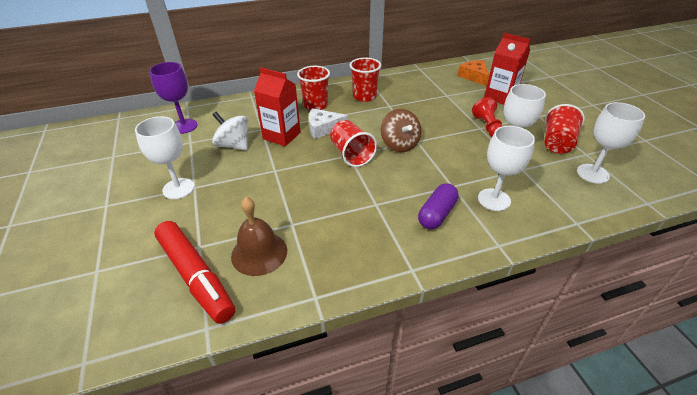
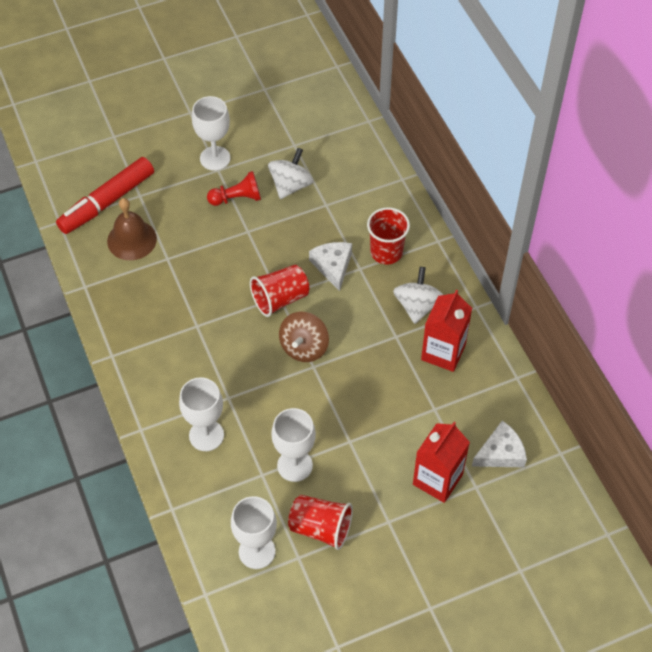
camera: 85 degrees right, 15 degrees up
purple goblet [149,62,197,134] -> none
red carton [254,68,301,146] -> red carton moved to [421,290,472,372]
red cup [350,58,381,102] -> white spinning top [393,267,443,324]
brown spinning top [381,109,422,152] -> brown spinning top turned 45 degrees counterclockwise [279,312,329,362]
purple capsule [418,183,459,229] -> none
orange cheese [457,60,489,86] -> white cheese [472,421,527,467]
red pawn [472,97,502,137] -> red pawn moved to [207,171,261,206]

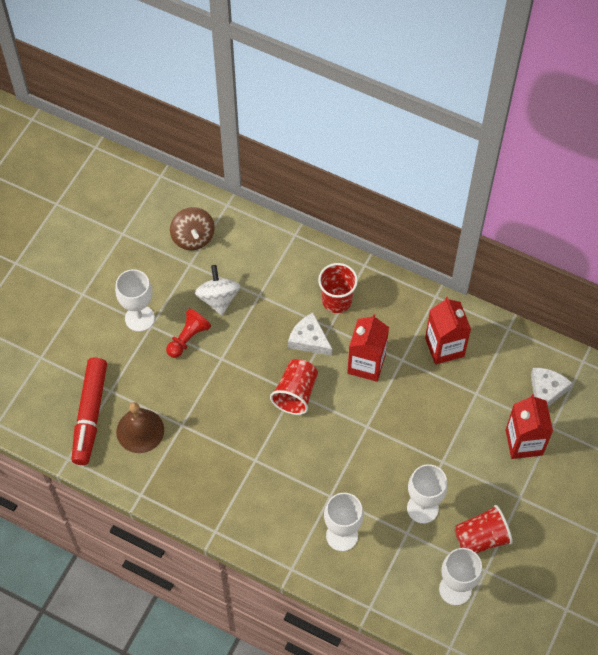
camera: 40 degrees left, 5 degrees up
brown spinning top [279,312,329,362] -> brown spinning top moved to [170,207,215,250]
white spinning top [393,267,443,324] -> none
none -> red carton [347,314,389,382]

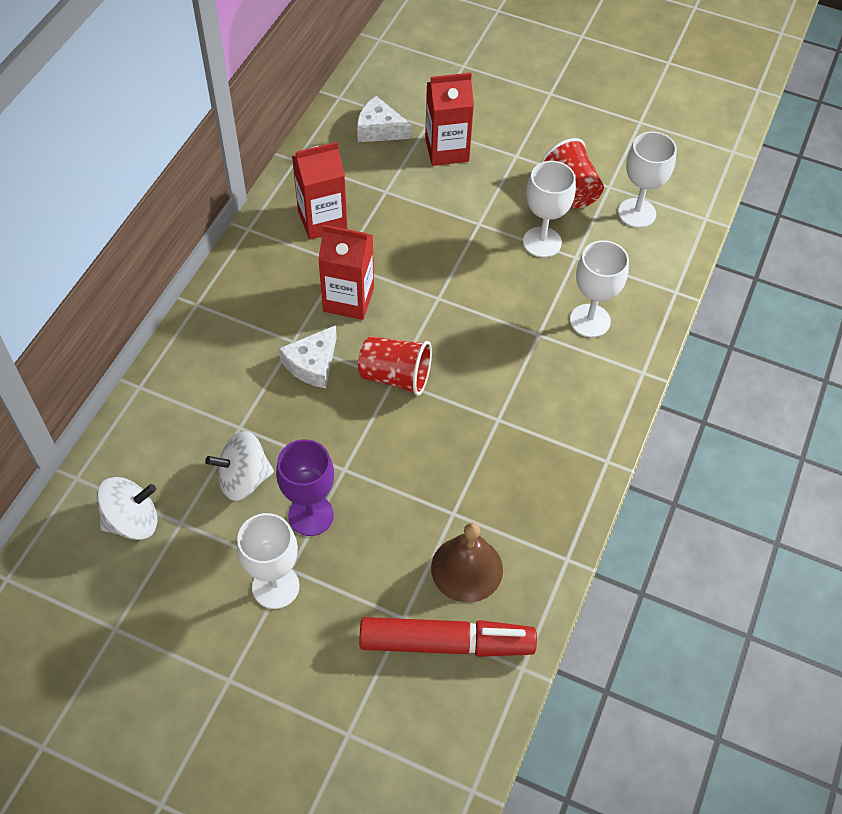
camera: 95 degrees left, 5 degrees down
red pawn [166,309,211,358] -> purple goblet [276,439,334,536]
brown spinning top [170,207,215,250] -> white spinning top [97,477,158,540]
red cup [318,263,358,313] -> none

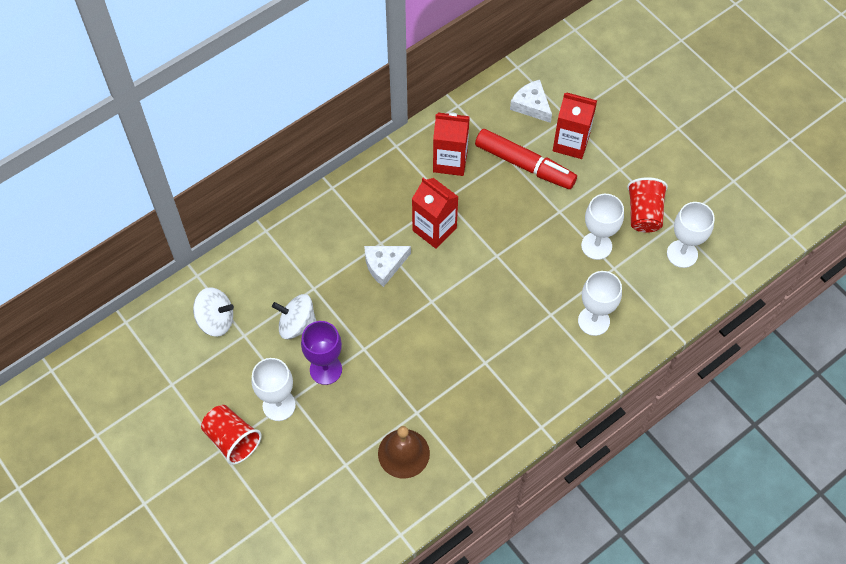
camera: 30 degrees right, 5 degrees up
red cup [358,336,432,396] -> red cup moved to [201,405,262,465]
red marker [359,617,537,657] -> red marker moved to [475,129,577,189]

